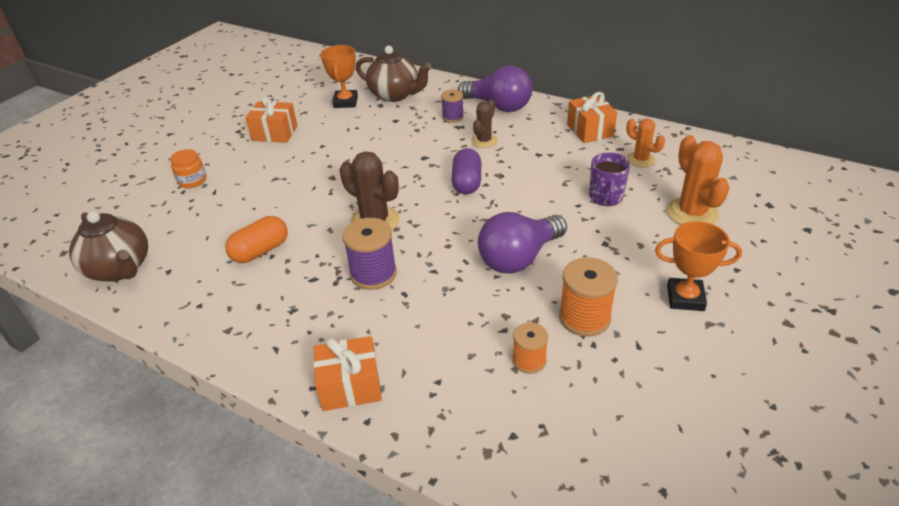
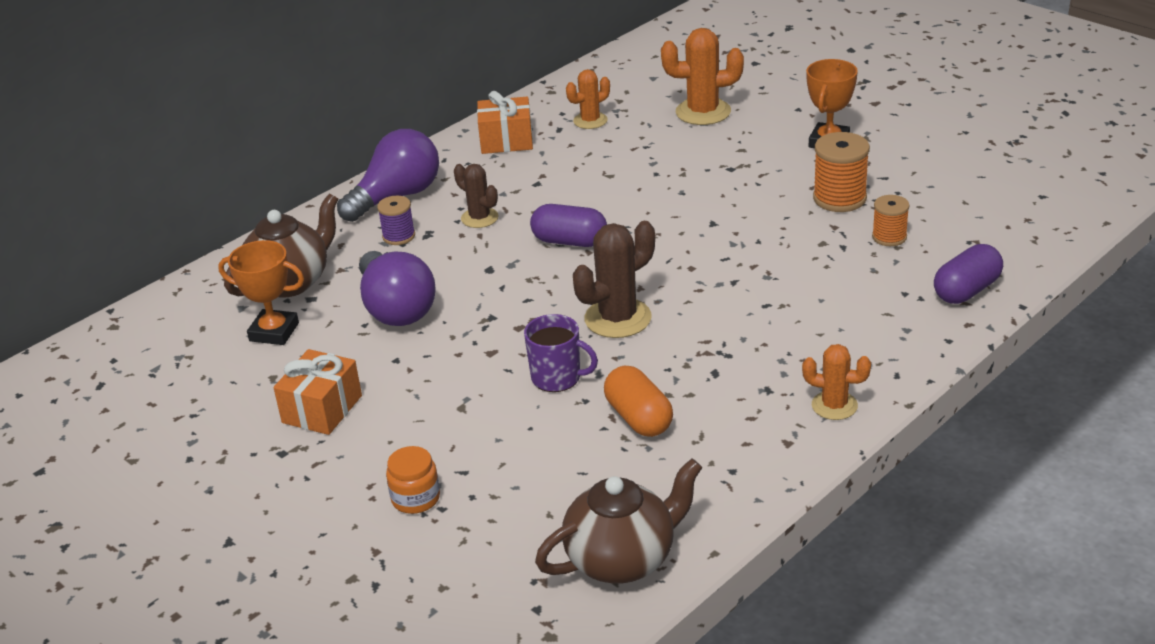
camera: 75 degrees left, 5 degrees down
orange gift [313,336,382,411] -> none
purple spool [342,218,397,290] -> none
purple light bulb [478,212,567,273] -> purple light bulb moved to [359,251,435,326]
purple mug [589,152,630,206] -> purple mug moved to [524,314,598,392]
none -> orange cactus [802,344,871,420]
none -> purple capsule [934,244,1003,304]

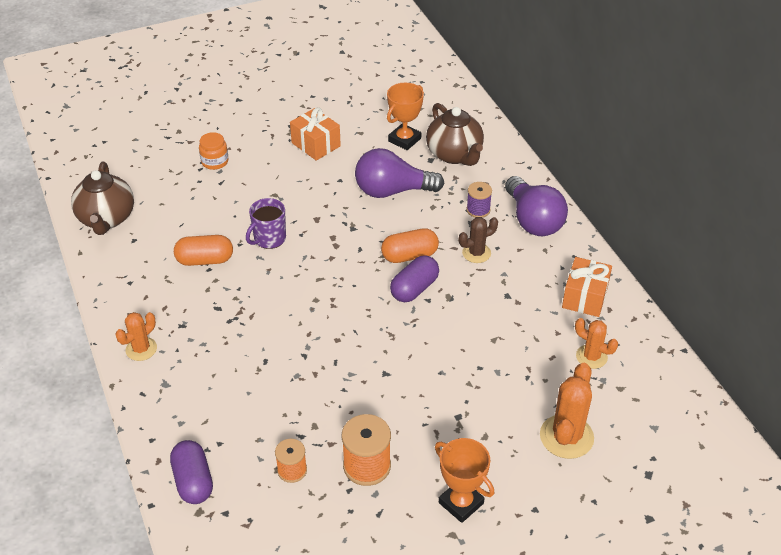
camera: 110 degrees right, 10 degrees up
orange cactus [566,69,610,129] -> orange cactus turned 45 degrees counterclockwise [575,318,618,369]
brown cactus [573,221,655,338] -> none
none -> orange capsule [381,228,439,263]

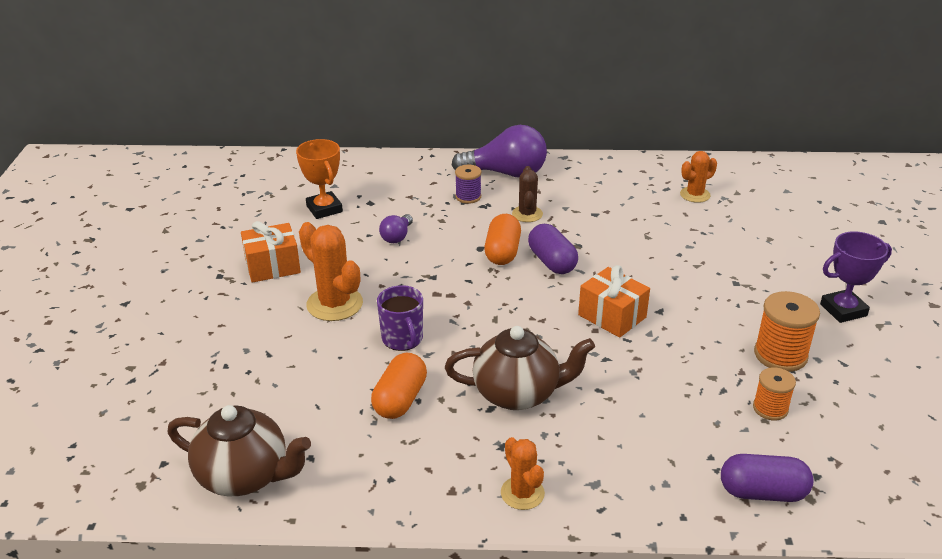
camera: 65 degrees left, 10 degrees down
orange jar [199,132,228,170] -> none
purple light bulb [355,148,444,198] -> purple light bulb [379,215,413,243], size x0.49
brown teapot [426,103,484,166] -> brown teapot moved to [445,326,595,410]
orange trophy [435,438,494,523] -> purple trophy [820,231,892,323]
orange cactus [540,363,594,459] -> orange cactus moved to [299,222,363,321]
orange gift [562,257,612,317] -> orange gift moved to [578,265,650,338]

